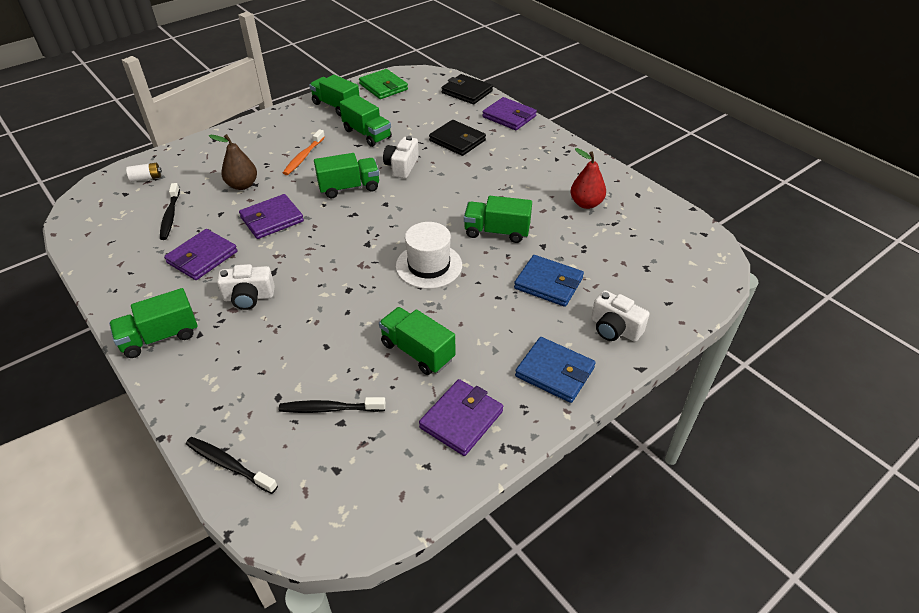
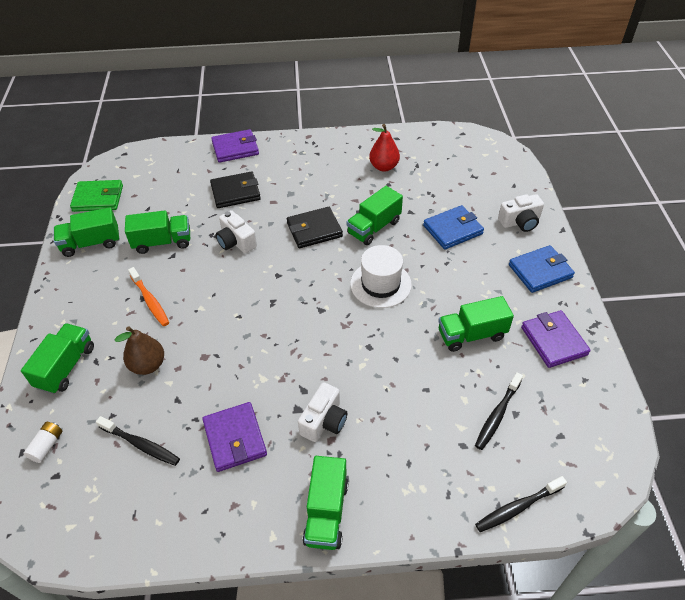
camera: 55 degrees left, 5 degrees up
purple wallet [239,194,304,239] -> none
green truck [314,153,379,198] -> green truck moved to [21,323,94,394]
black wallet [441,74,493,104] -> black wallet moved to [287,207,343,248]

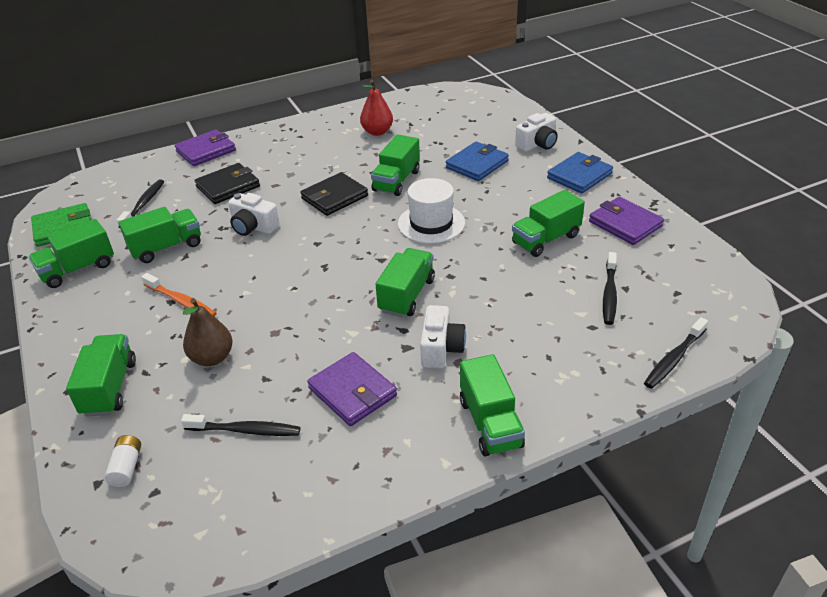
camera: 20 degrees left, 10 degrees down
none -> black toothbrush [117,179,164,228]
none -> green truck [376,248,435,317]

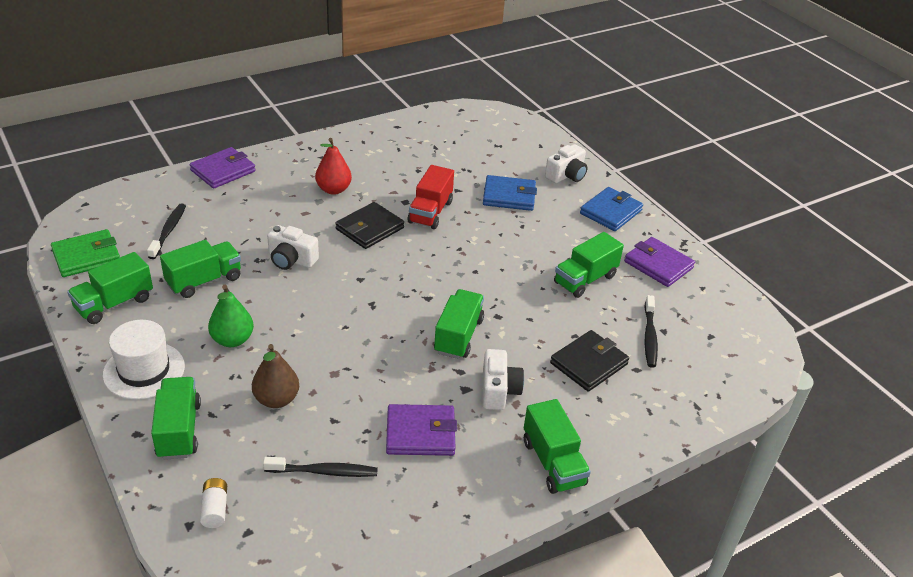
camera: 10 degrees left, 0 degrees up
orange toothbrush [141,273,217,317] -> green pear [208,285,254,347]
black wallet [194,163,260,204] -> black wallet moved to [550,330,629,392]
purple wallet [307,352,397,426] -> purple wallet turned 45 degrees counterclockwise [386,404,457,456]
red pear [360,80,393,136] -> red pear moved to [315,138,352,195]
green truck [371,134,420,196] -> red truck [408,165,454,229]
white hat [398,178,465,243] -> white hat moved to [103,320,185,400]
blue wallet [446,142,509,181] -> blue wallet turned 60 degrees clockwise [483,175,537,211]
black toothbrush [644,317,708,389] -> none

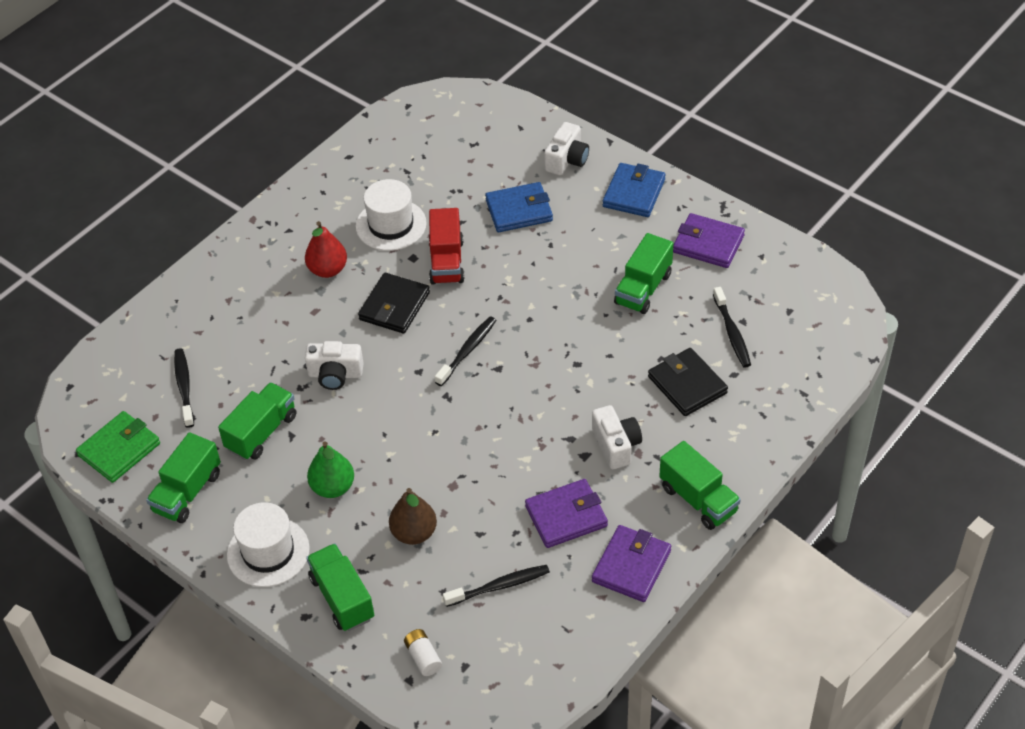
camera: 15 degrees left, 10 degrees up
purple wallet [190,147,256,189] -> purple wallet moved to [592,525,671,602]
green truck [434,289,484,359] -> none
black wallet [550,330,629,392] -> black wallet turned 60 degrees counterclockwise [648,348,728,416]
none -> white hat [356,179,427,251]
none -> black toothbrush [435,316,496,386]

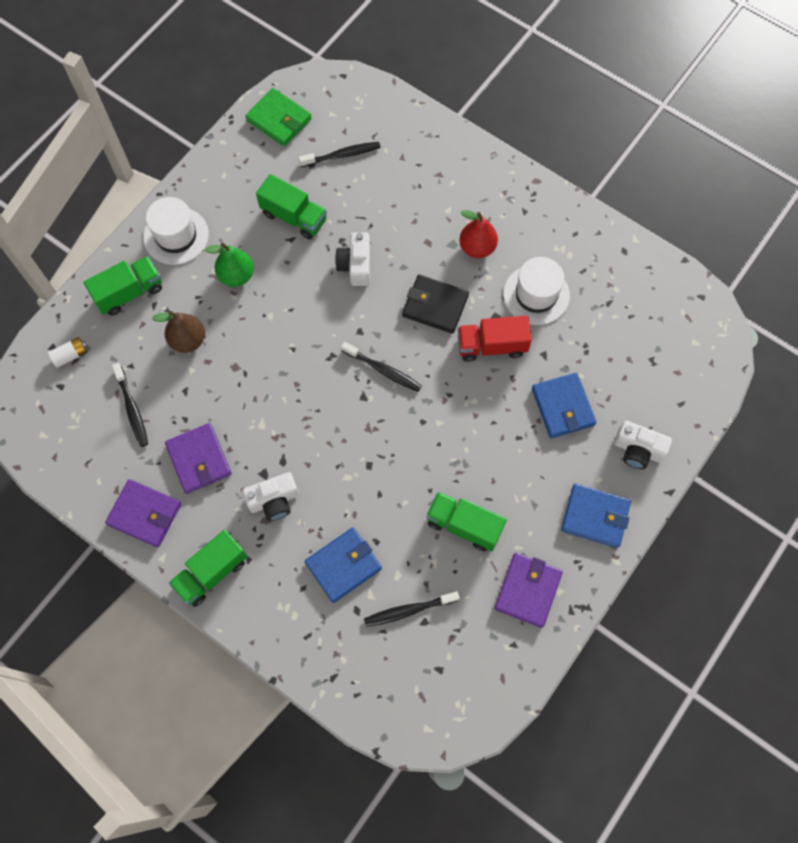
camera: 85 degrees right, 20 degrees up
green truck [146,432,221,523] -> none
black wallet [648,348,728,416] -> blue wallet [305,527,382,603]

